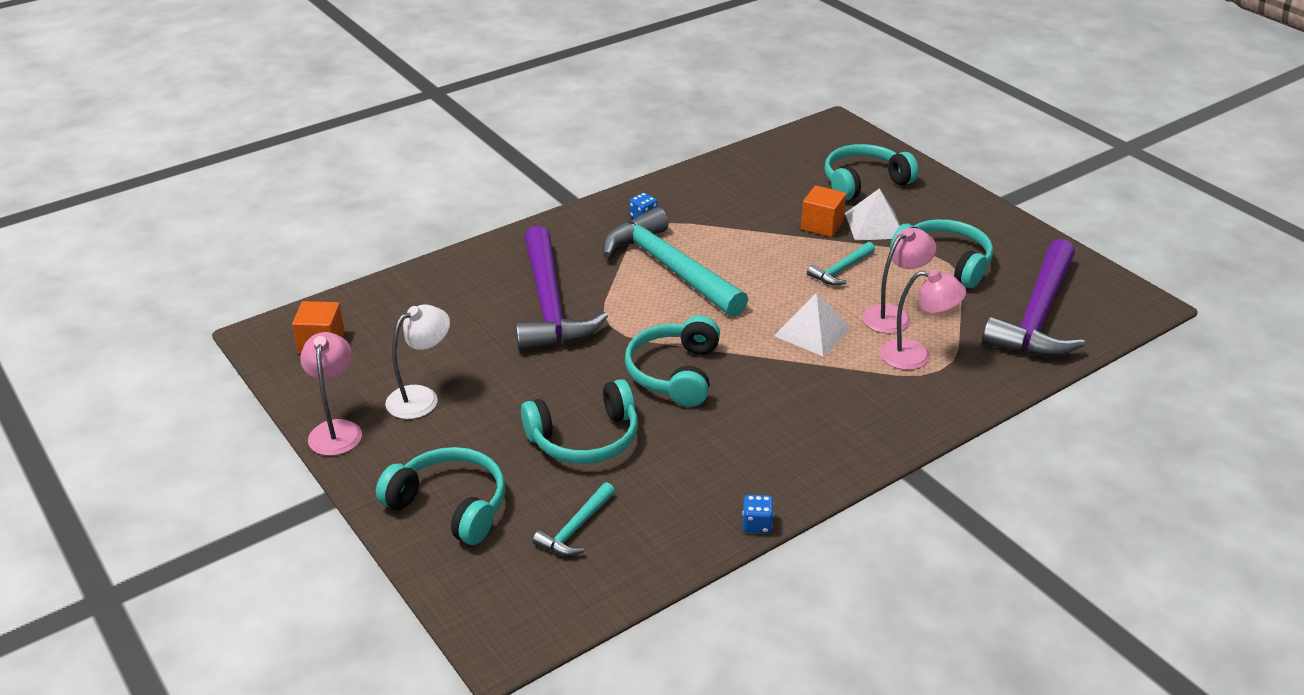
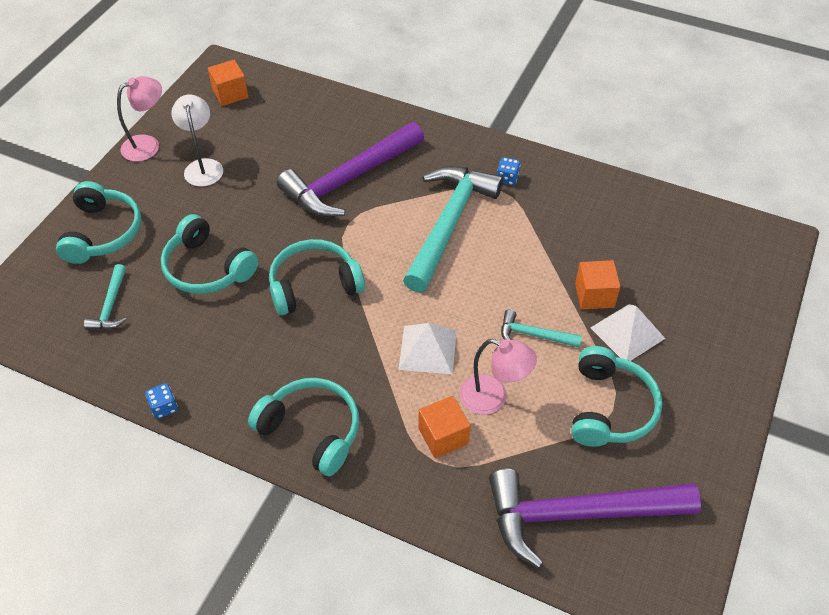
camera: 60 degrees right, 15 degrees up
white lamp [385,305,450,419] -> white lamp turned 120 degrees counterclockwise [171,94,223,187]
turquoise hammer [533,482,615,556] -> turquoise hammer turned 90 degrees counterclockwise [84,264,127,330]
turquoise headphones [824,144,918,201] -> turquoise headphones moved to [248,378,359,476]
pink lamp [880,269,966,370] -> orange cube [418,396,470,458]

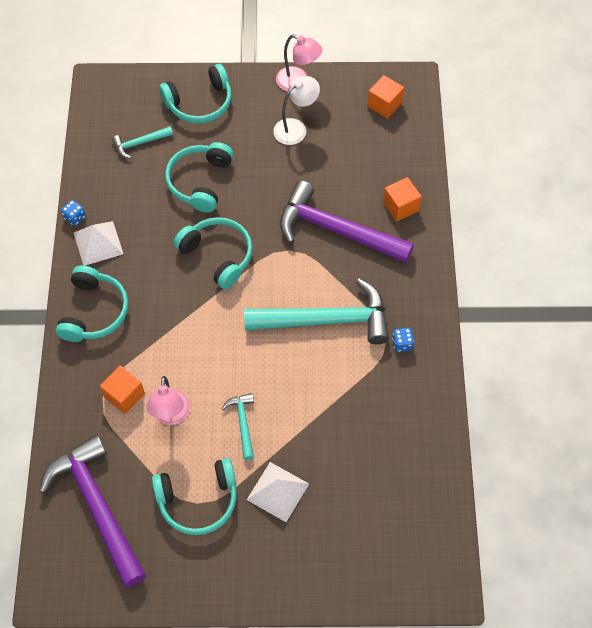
camera: 65 degrees right, 10 degrees up
white pyramid [398,323,457,374] -> white pyramid moved to [74,221,123,266]
orange cube [575,260,621,310] -> orange cube moved to [383,177,422,222]

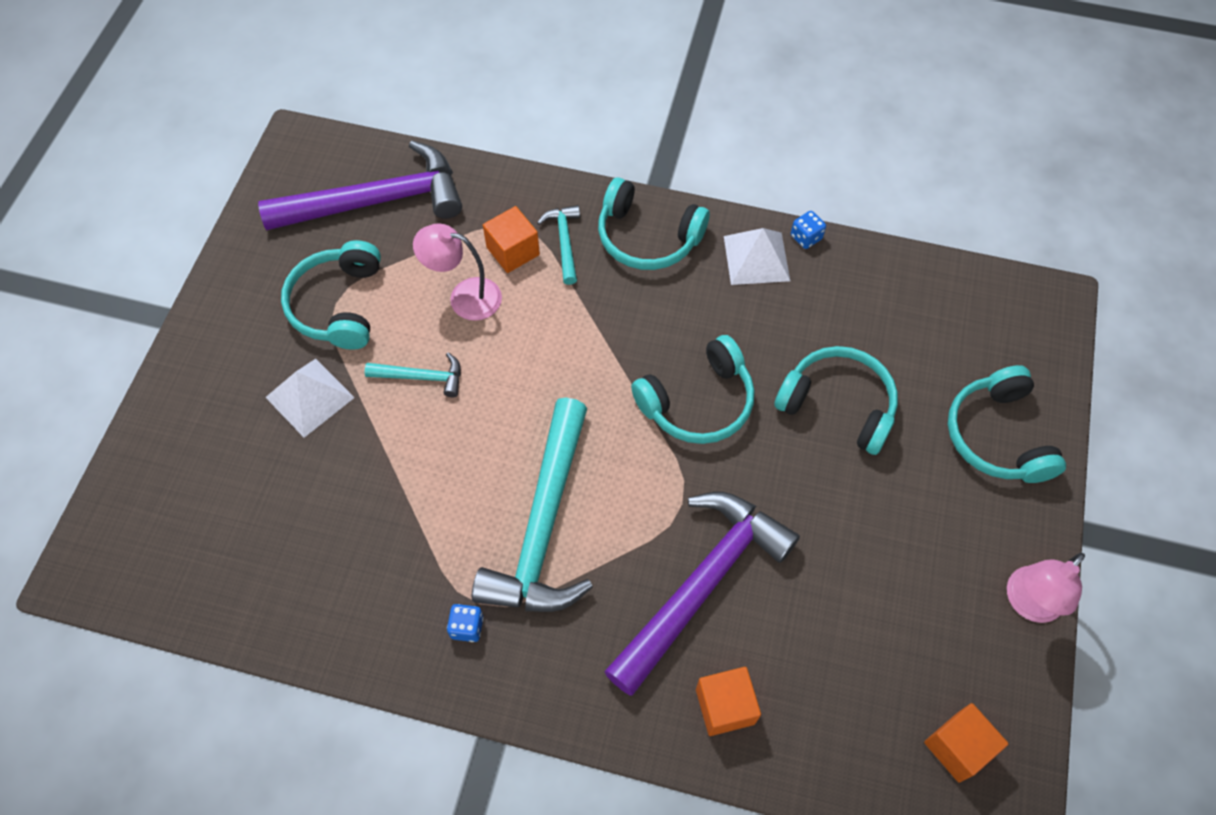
camera: 105 degrees right, 0 degrees up
turquoise hammer [112,126,173,159] -> turquoise hammer moved to [537,205,580,285]
white lamp [273,76,320,145] -> none

